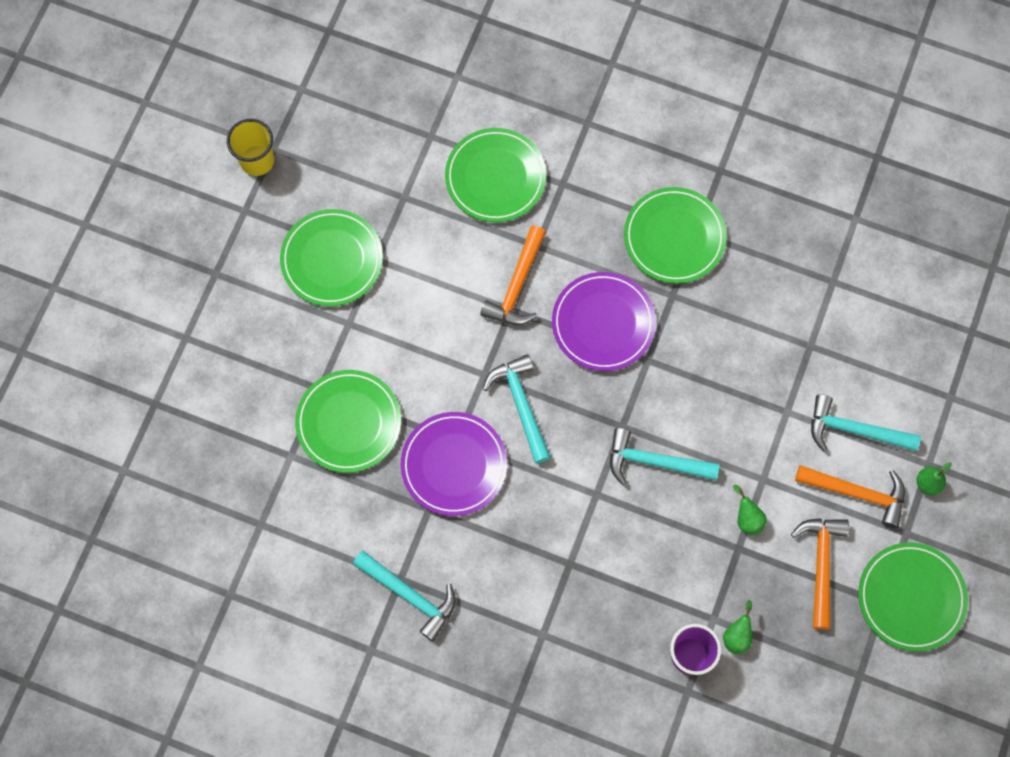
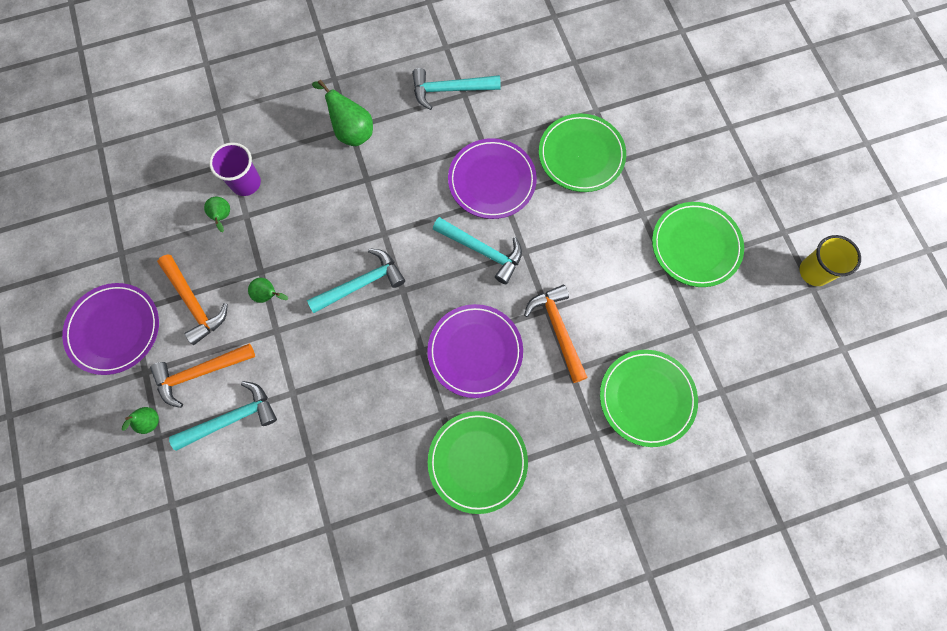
camera: 140 degrees right, 0 degrees up
green plate [858,543,968,652] -> purple plate [62,283,159,375]
none -> green pear [312,80,373,146]

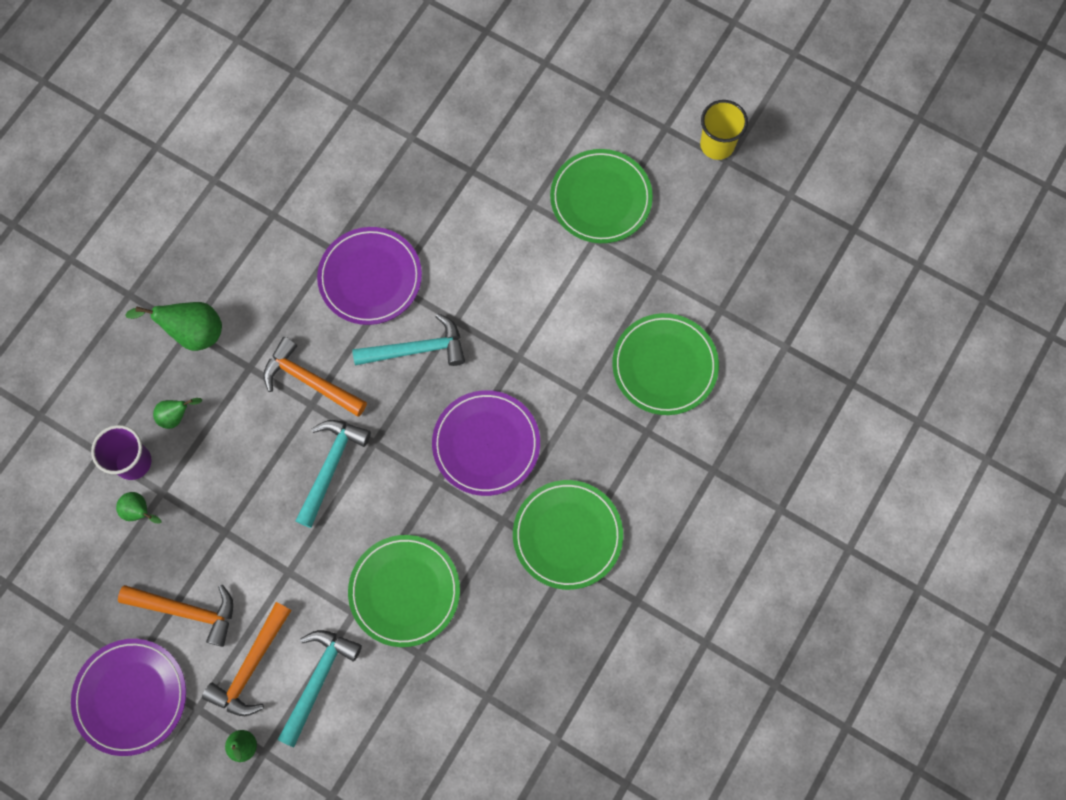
camera: 40 degrees left, 0 degrees up
green pear [248,278,288,303] -> green pear moved to [153,398,202,429]
turquoise hammer [412,68,501,110] -> none
orange hammer [524,285,588,383] -> orange hammer moved to [263,337,367,417]
green plate [539,113,626,192] -> green plate moved to [348,535,460,647]

